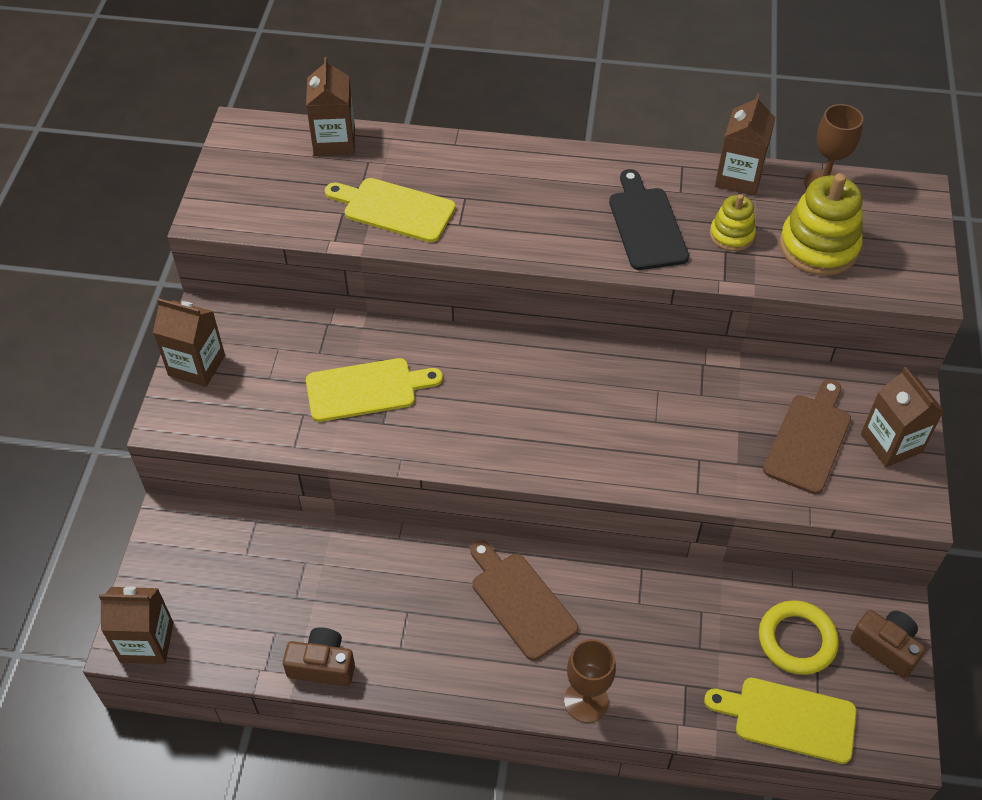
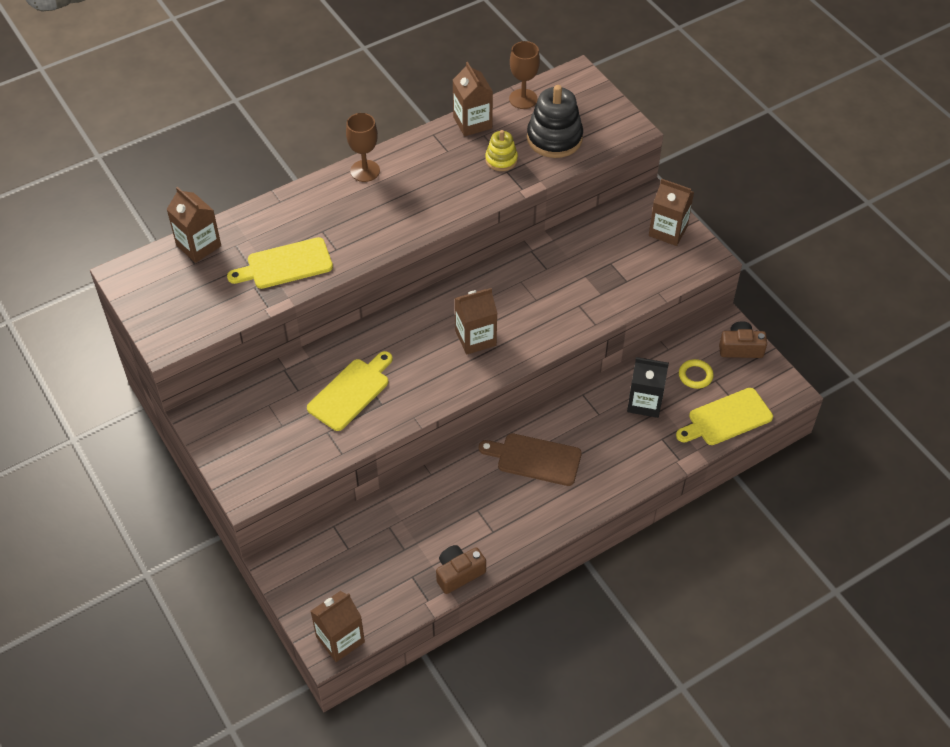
camera: 40 degrees left, 0 degrees up
brown carton [153,298,225,387] -> brown carton moved to [455,288,497,355]
brown goblet [564,639,616,723] -> brown goblet moved to [346,113,380,182]
black cutting board [609,169,689,270] -> none
yellow ring [759,600,839,675] -> yellow ring [679,359,714,389], size x0.64
brown cutting board [763,379,851,494] -> none
yellow stacking toy [780,173,863,276] -> black stacking toy [527,85,583,158]
none -> black carton [627,357,669,418]

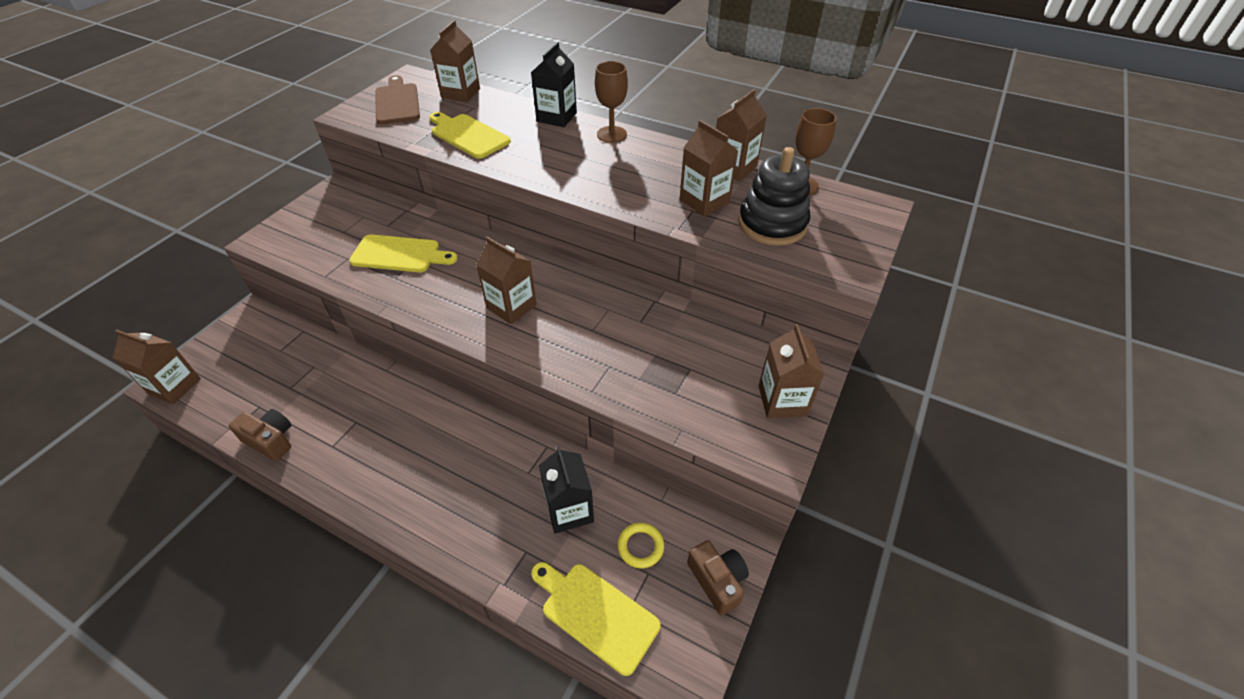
camera: 60 degrees right, 5 degrees down
brown cutting board [479,433,582,486] -> brown cutting board moved to [375,75,420,125]
yellow stacking toy [485,130,518,171] -> brown carton [680,120,738,216]
none -> black carton [531,42,577,127]

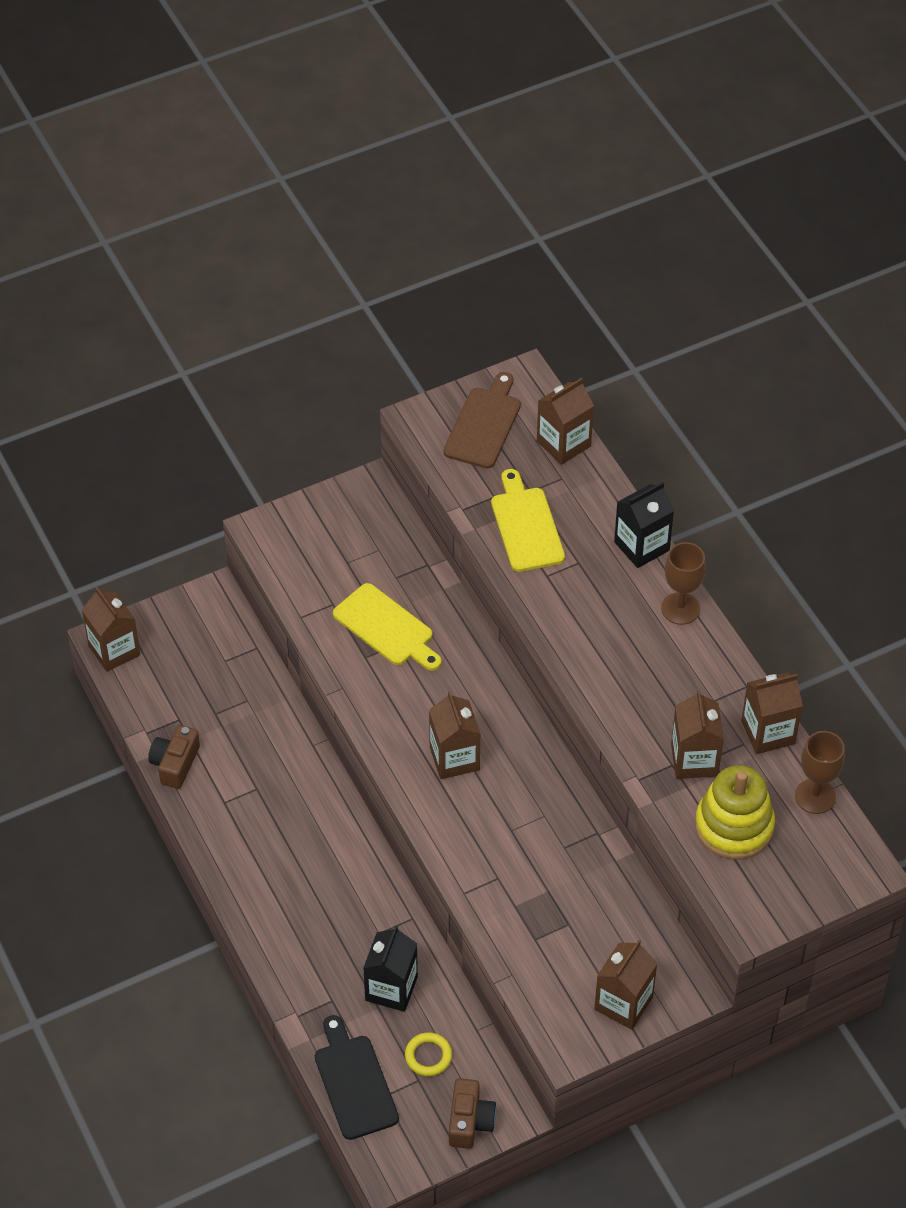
camera: 35 degrees right, 5 degrees up
brown camera [229,409,291,461] -> brown camera turned 135 degrees counterclockwise [148,725,200,789]
yellow cutting board [531,562,661,676] -> black cutting board [315,1015,399,1140]
black stacking toy [738,147,810,246] -> yellow stacking toy [695,765,775,859]

